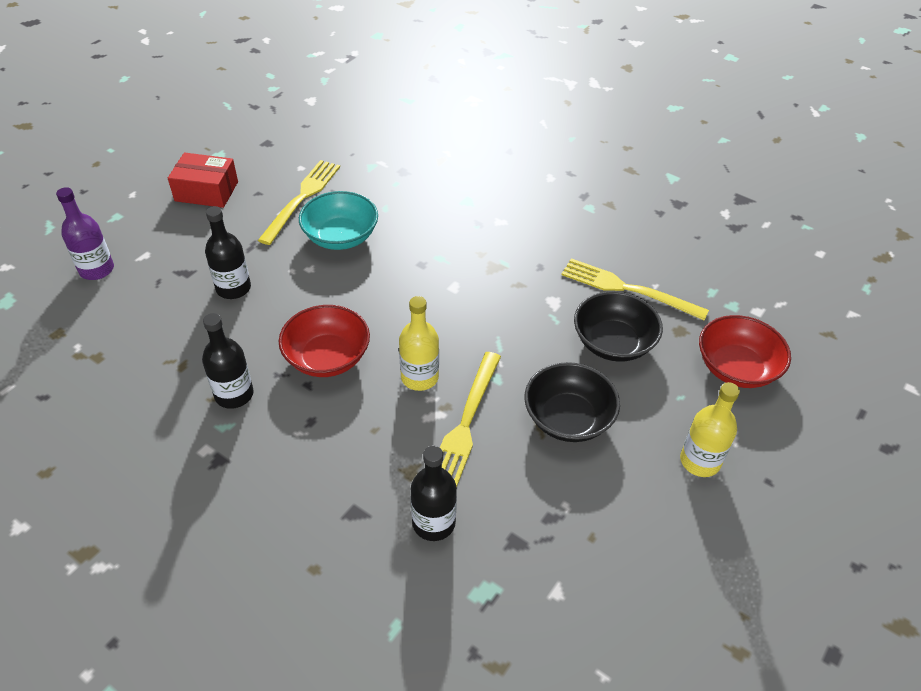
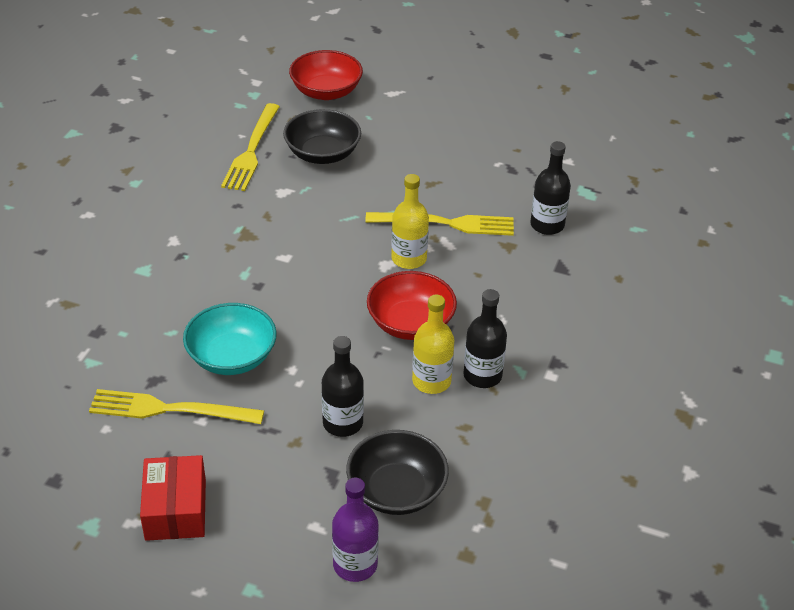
camera: 105 degrees left, 5 degrees down
black bowl [524,362,620,442] -> black bowl moved to [346,430,449,515]
yellow bottle [680,382,740,477] -> yellow bottle moved to [412,295,454,394]

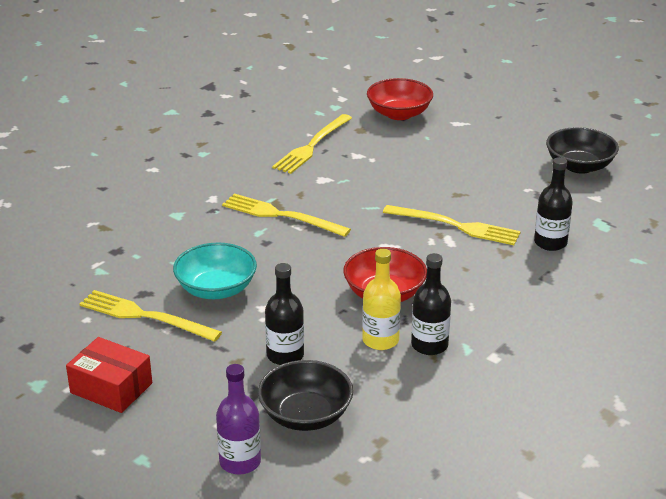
camera: 20 degrees right, 10 degrees down
red box [140,455,206,541] -> red box turned 75 degrees counterclockwise [66,337,152,413]
black bowl [283,109,361,164] -> black bowl moved to [546,127,619,174]
yellow bottle [391,174,429,269] -> none
none -> yellow fork [222,194,351,237]

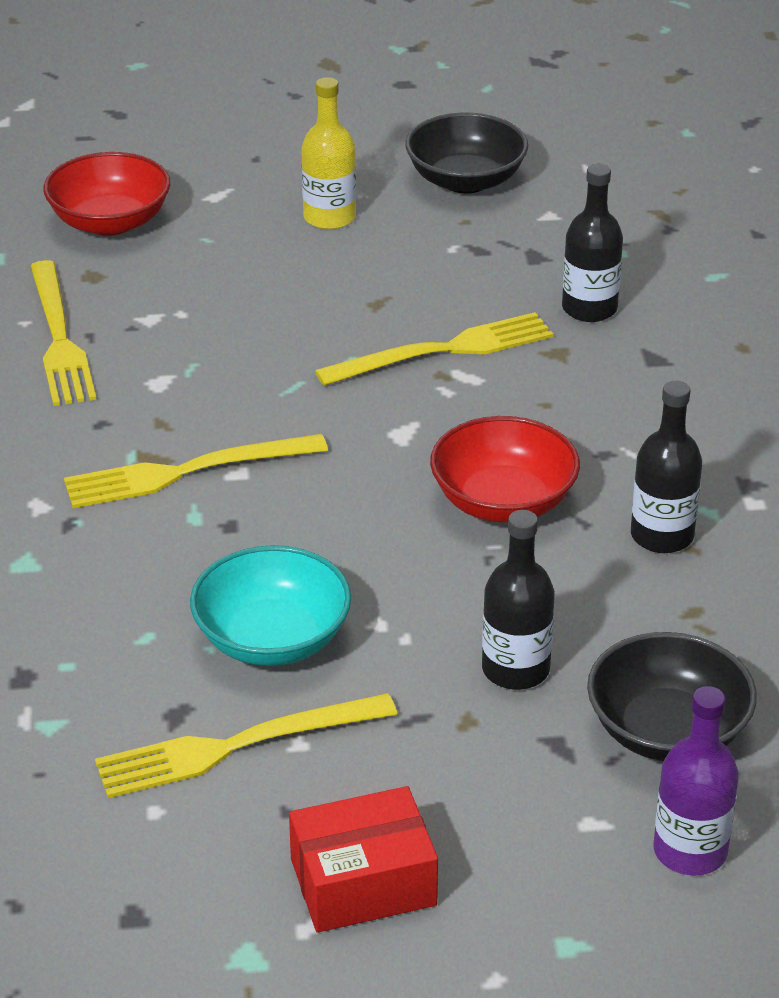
camera: 45 degrees left, 5 degrees up
yellow bottle [362,249,401,350] -> yellow bottle moved to [301,77,356,230]

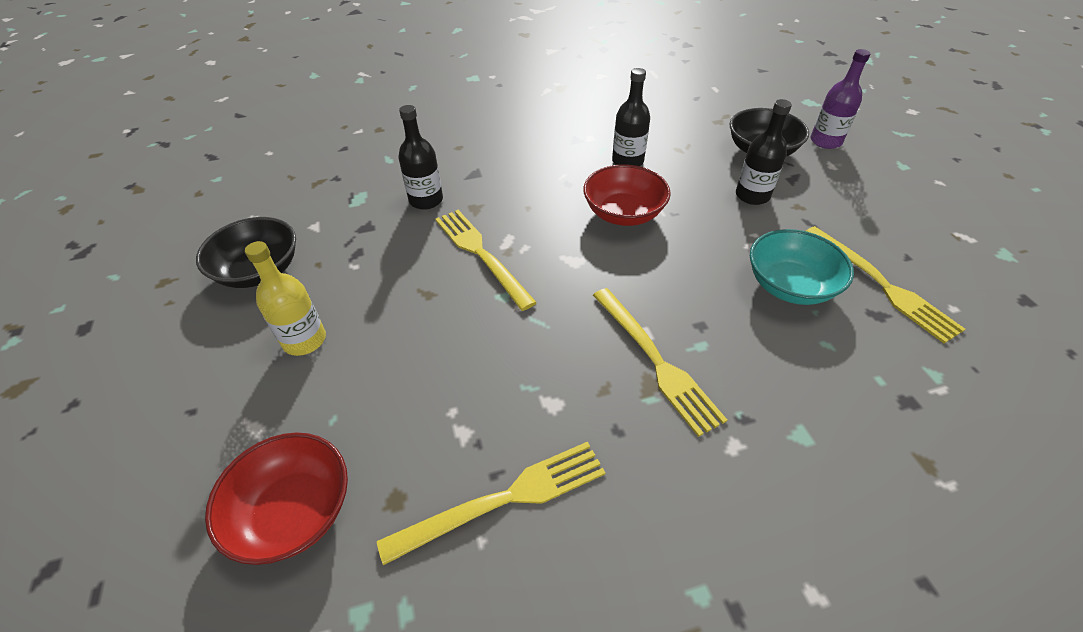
camera: 100 degrees left, 10 degrees up
red box [289,786,438,933] -> none

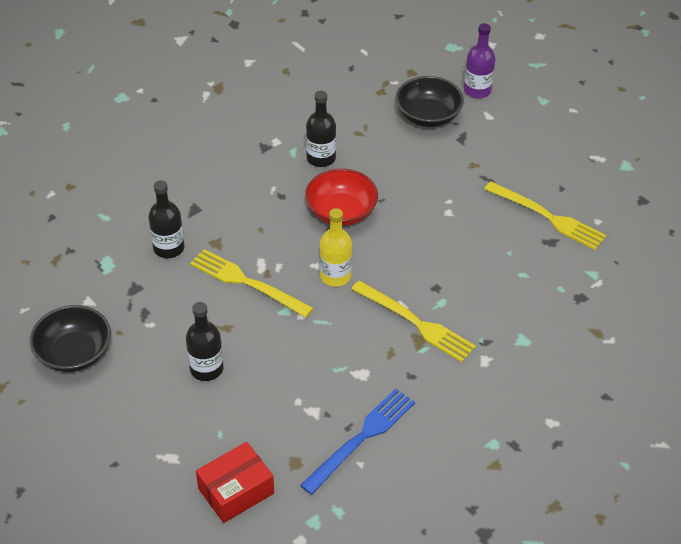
camera: 25 degrees left, 0 degrees up
red bowl [205,432,348,565] -> red box [196,442,274,523]
yellow bottle [245,241,326,356] -> yellow bottle moved to [319,208,352,287]
yellow fork [377,442,605,565] -> blue fork [300,389,415,495]
black bottle [736,99,792,205] -> black bottle moved to [186,302,224,381]
turquoise bowl [750,229,854,305] -> none

